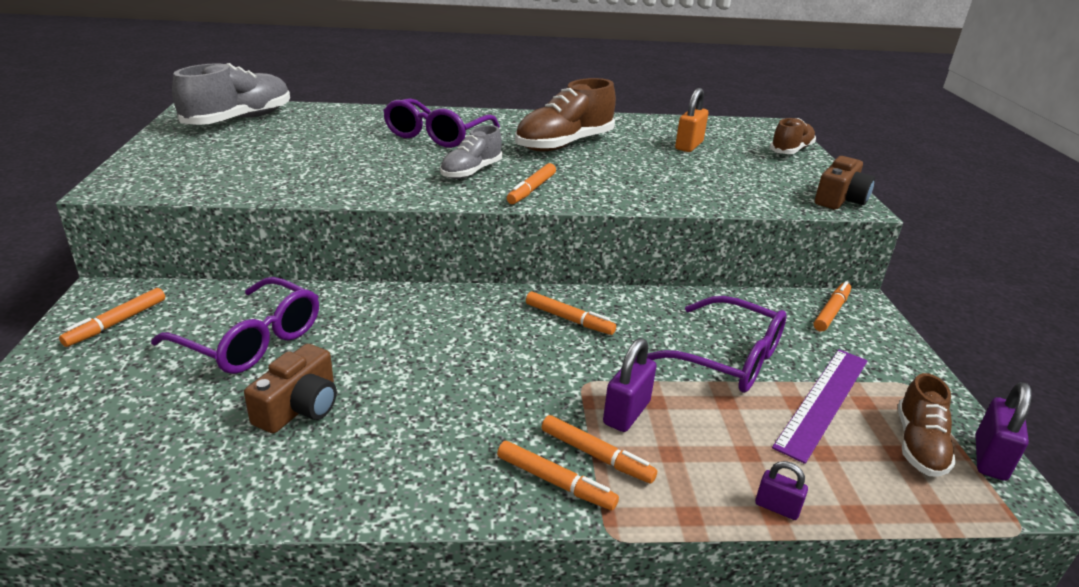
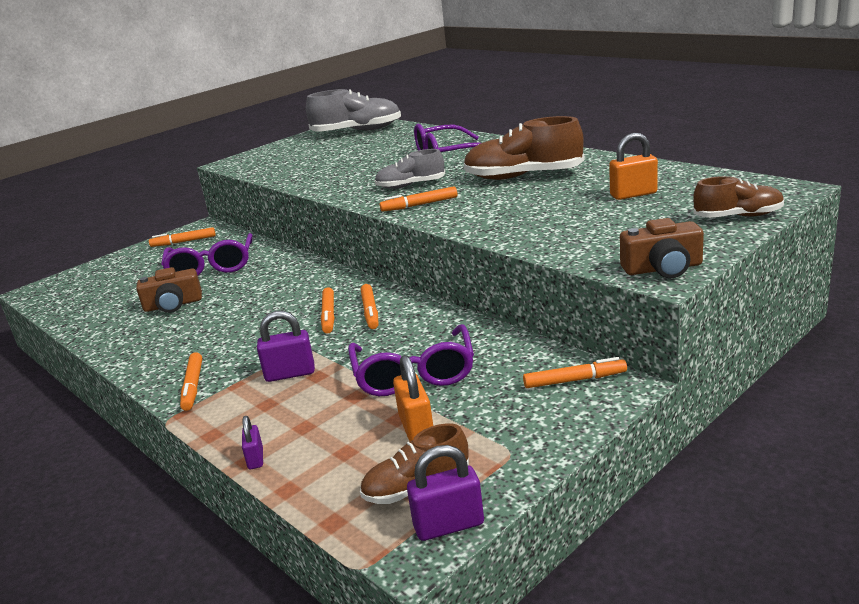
camera: 55 degrees right, 5 degrees down
orange marker [542,415,657,483] -> orange marker moved to [321,287,334,334]
purple ruler [772,349,867,464] -> orange padlock [393,355,433,441]

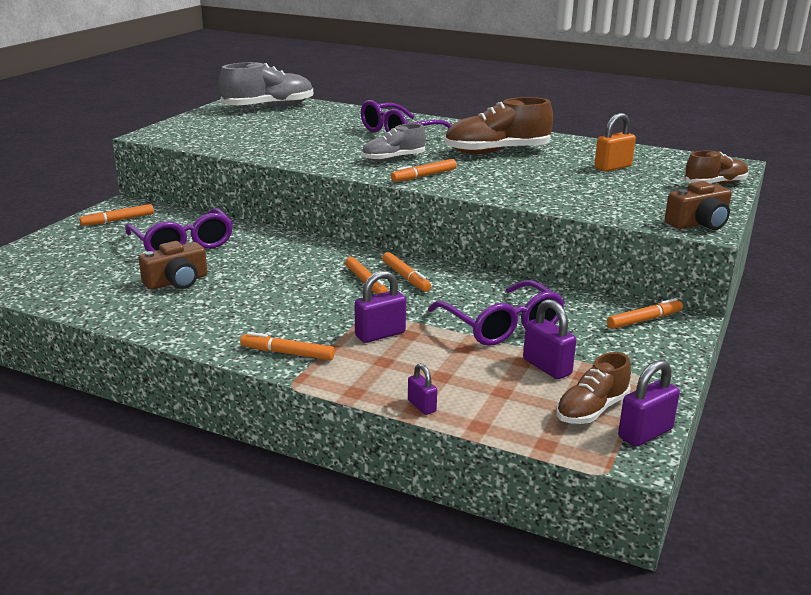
camera: 25 degrees left, 0 degrees up
orange marker [180,352,202,411] -> orange marker turned 135 degrees clockwise [240,332,335,360]
orange padlock [393,355,433,441] -> purple padlock [523,299,576,379]

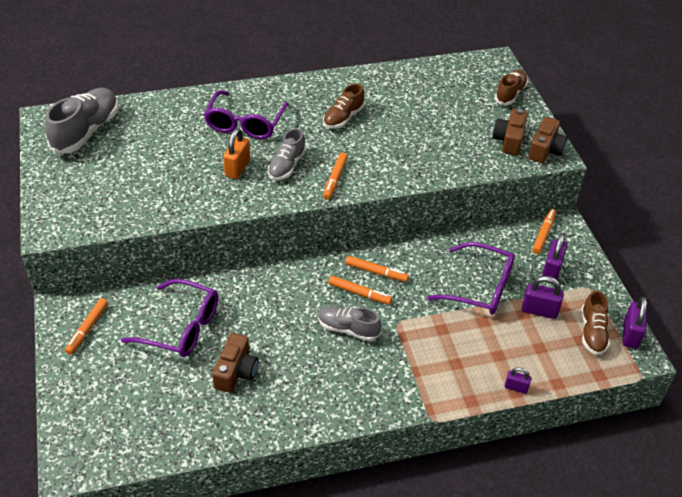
camera: 40 degrees left, 20 degrees up
orange marker [240,332,335,360] -> none
purple padlock [355,271,406,343] -> purple padlock moved to [542,233,567,280]
brown shoe [444,97,553,154] -> brown shoe [323,84,365,129], size x0.61
orange padlock [594,113,636,172] -> orange padlock moved to [223,128,250,179]
none -> grey shoe [318,306,381,341]
none -> brown camera [492,109,528,155]

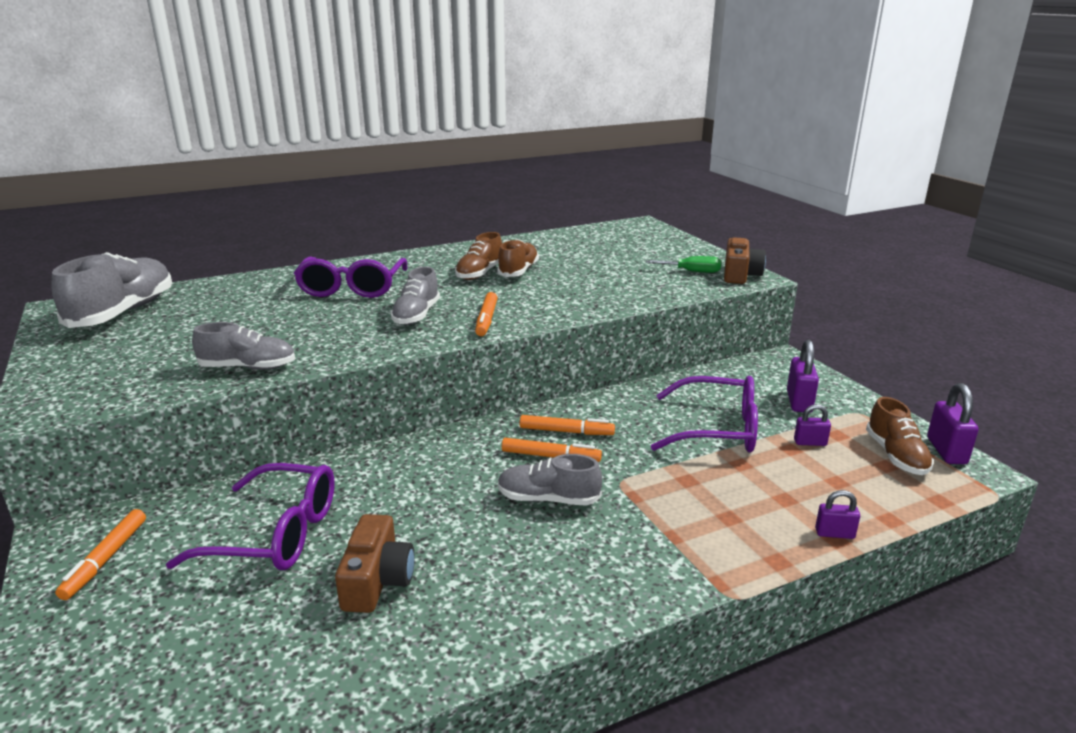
camera: 10 degrees left, 20 degrees down
orange padlock [223,128,250,179] -> none
brown camera [492,109,528,155] -> green screwdriver [646,256,721,273]
brown shoe [495,70,528,105] -> brown shoe moved to [497,239,539,277]
purple padlock [522,276,563,319] -> purple padlock [794,404,831,446], size x0.60
orange marker [532,209,556,254] -> none
none -> grey shoe [192,322,295,370]

